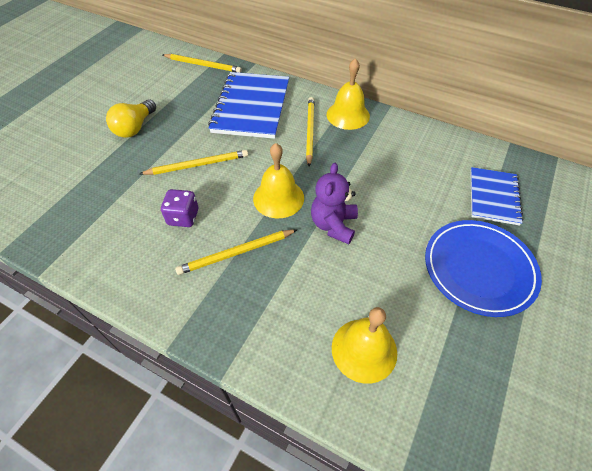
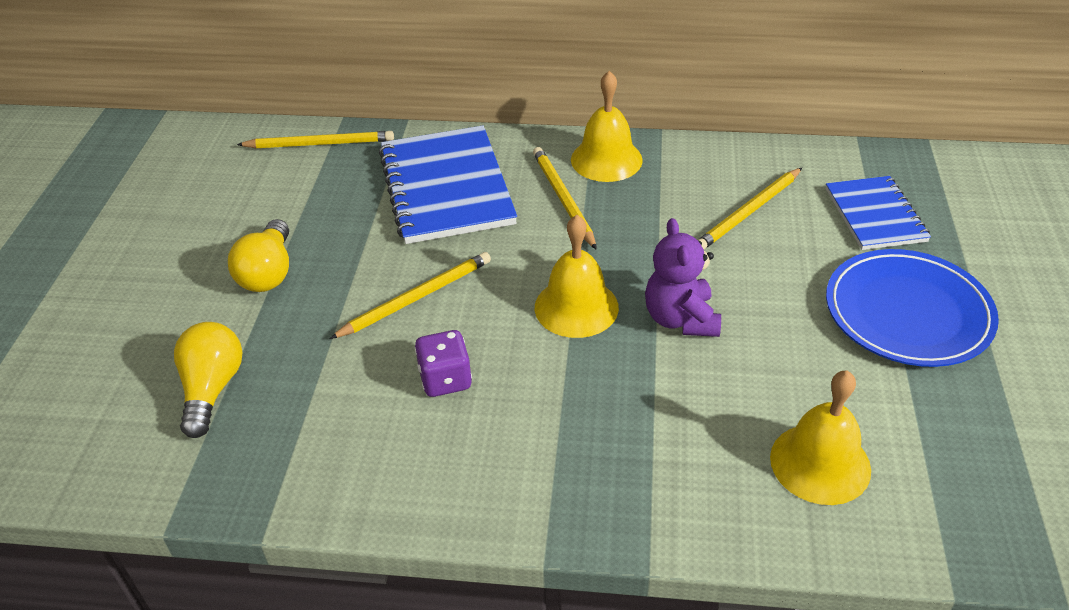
camera: 20 degrees left, 10 degrees down
yellow pencil [175,229,298,275] -> yellow pencil moved to [698,168,802,249]
none -> yellow light bulb [174,322,242,438]

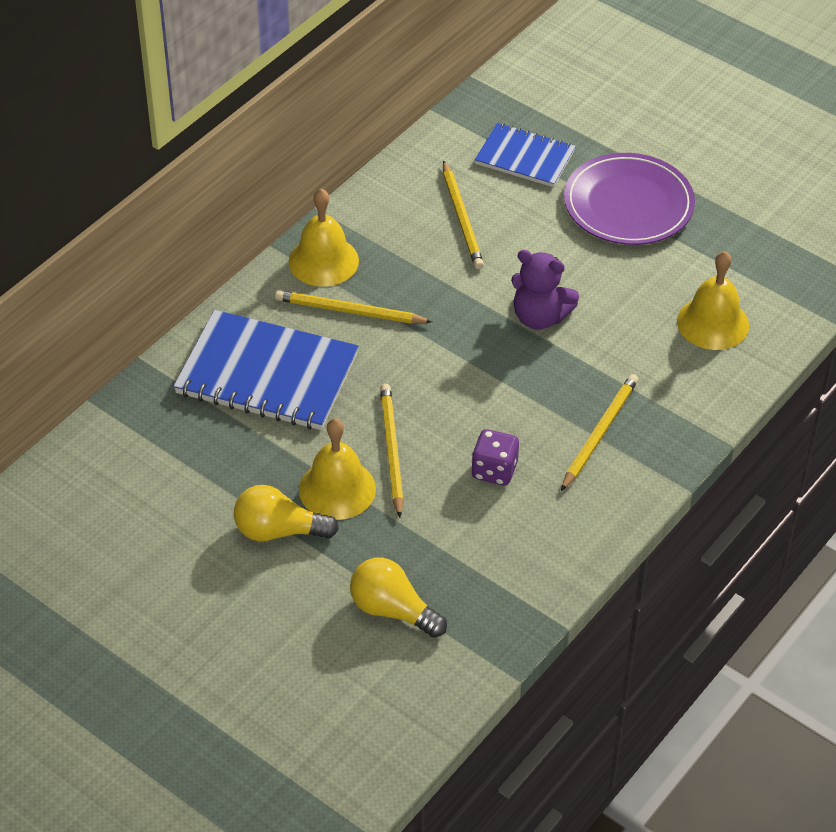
camera: 60 degrees left, 5 degrees up
yellow light bulb [228,219,289,292] -> yellow light bulb turned 150 degrees clockwise [234,485,339,541]
yellow pencil [237,131,394,148] -> yellow pencil moved to [561,374,639,491]
yellow bell [535,215,619,338] -> yellow bell moved to [299,418,376,520]
blue plate [826,249,999,367] -> purple plate [564,153,695,245]

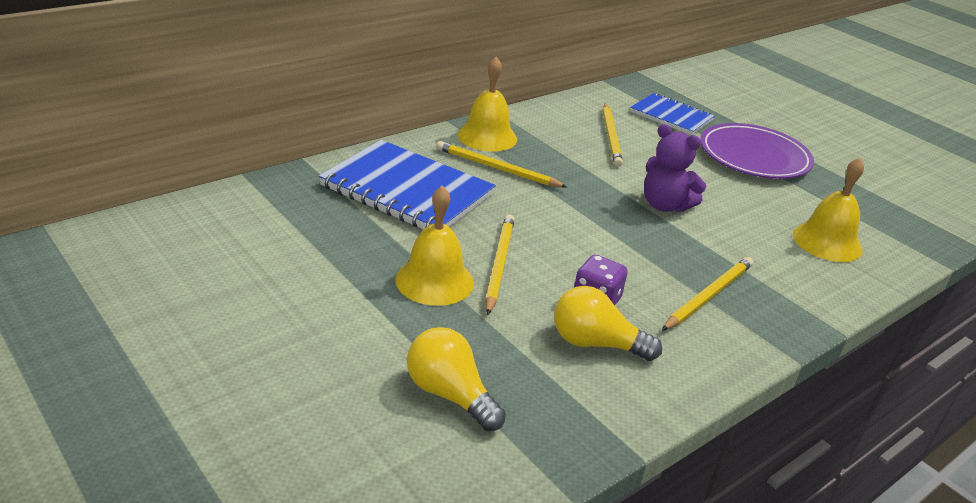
camera: 10 degrees right, 15 degrees down
yellow light bulb [234,485,339,541] -> yellow light bulb moved to [554,286,662,361]

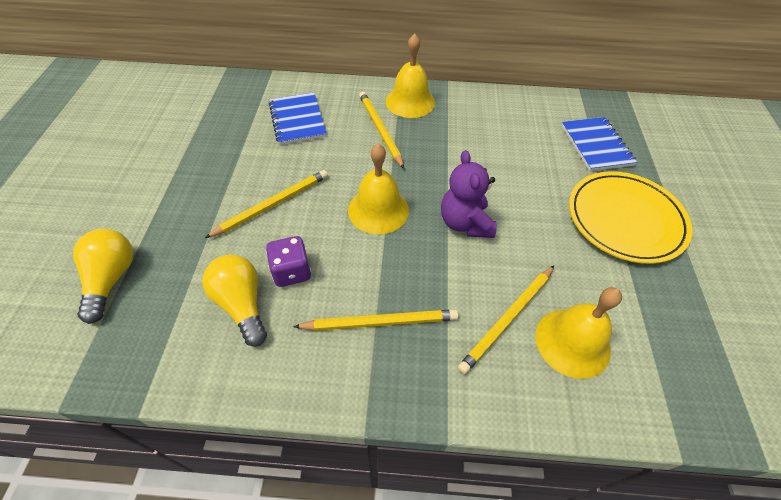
camera: 45 degrees right, 20 degrees up
blue notebook [319,140,495,229] -> blue notebook [269,93,327,145], size x0.60
yellow bell [395,185,474,306] -> yellow bell moved to [348,144,409,234]
yellow pencil [603,103,623,167] -> yellow pencil moved to [458,266,554,374]
purple plate [700,123,814,179] -> yellow plate [569,171,692,264]

